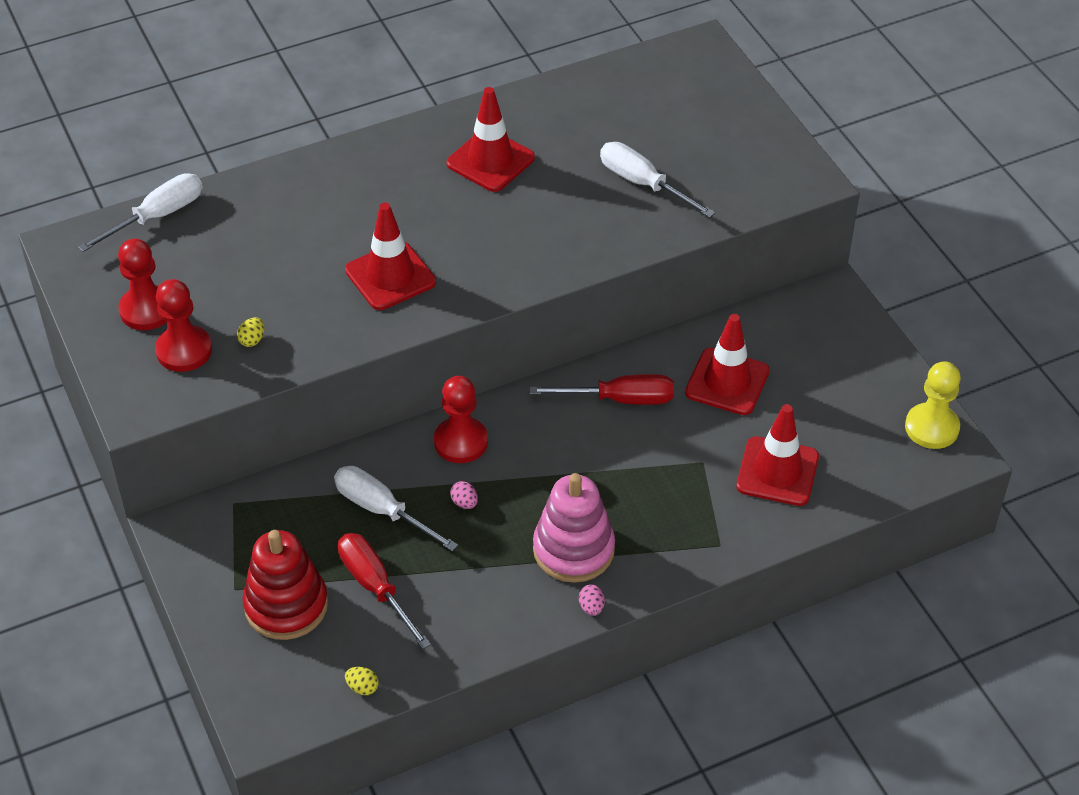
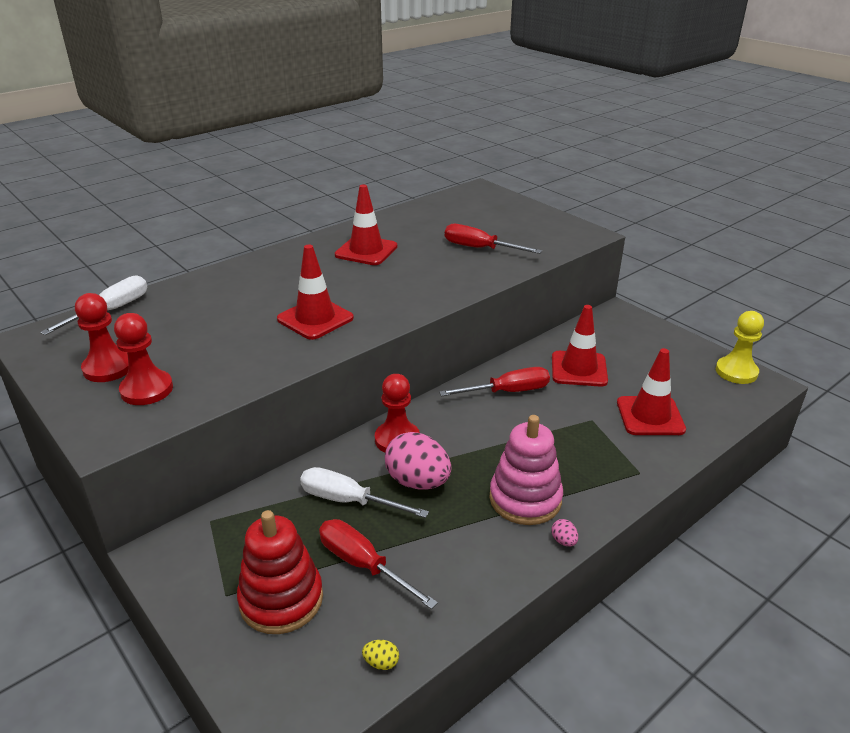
camera: 15 degrees left, 15 degrees down
yellow egg [237,317,264,347] -> none
pink egg [450,481,478,509] -> pink egg [385,432,451,490], size x2.49
white screwdriver [600,142,715,218] -> red screwdriver [445,224,542,254]

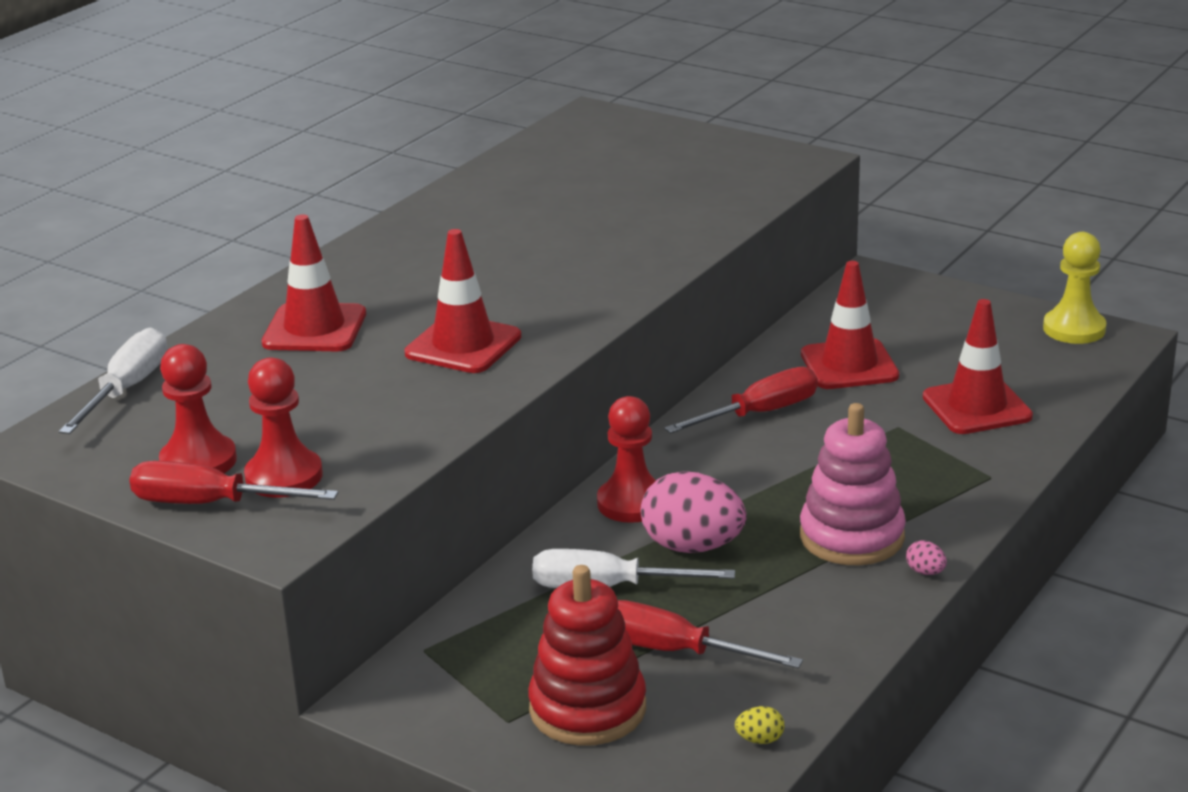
camera: 15 degrees left, 5 degrees down
red traffic cone [335,184,397,265] -> red traffic cone moved to [262,214,366,351]
red screwdriver [445,224,542,254] -> red screwdriver moved to [129,461,338,504]

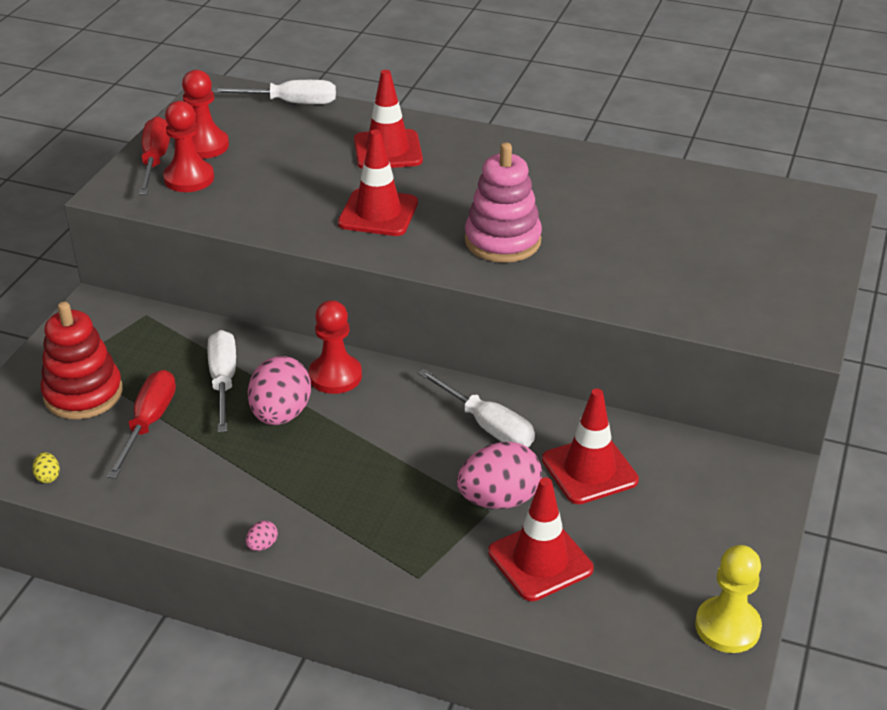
camera: 75 degrees right, 10 degrees up
red screwdriver [664,367,818,434] -> white screwdriver [418,369,535,447]
pink stacking toy [800,403,906,565] -> pink stacking toy moved to [465,142,542,263]
none -> pink egg [457,442,542,509]

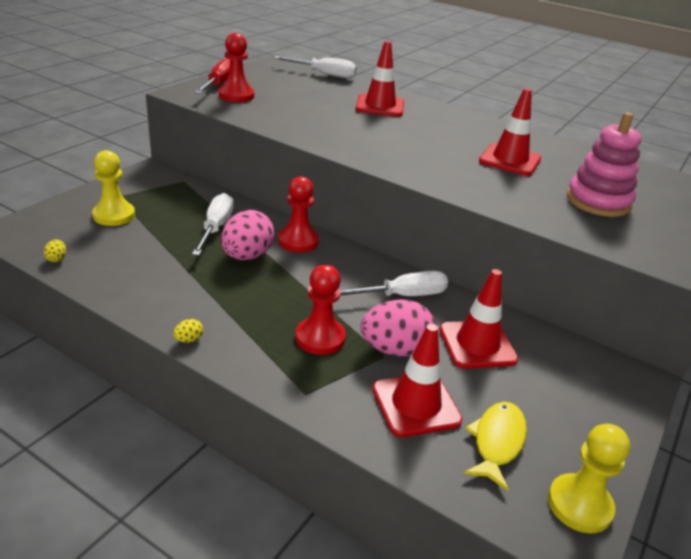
camera: 10 degrees right, 5 degrees down
red stacking toy [41,302,123,419] -> yellow pawn [92,150,135,226]
red screwdriver [107,370,176,479] -> none
red pawn [182,70,229,159] -> red pawn moved to [296,265,346,355]
pink egg [246,521,278,551] -> yellow egg [173,319,203,343]
red traffic cone [338,129,418,236] -> red traffic cone moved to [479,88,541,176]
white screwdriver [418,369,535,447] -> white screwdriver turned 75 degrees counterclockwise [340,271,448,296]
pink stacking toy [465,142,542,263] -> pink stacking toy moved to [567,112,641,217]
none -> yellow fish [464,402,527,491]

